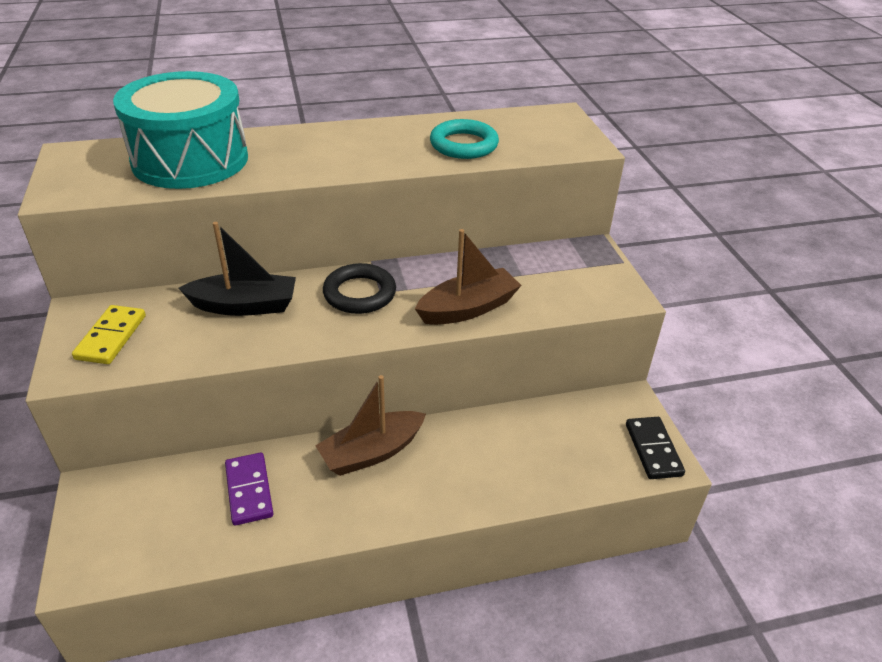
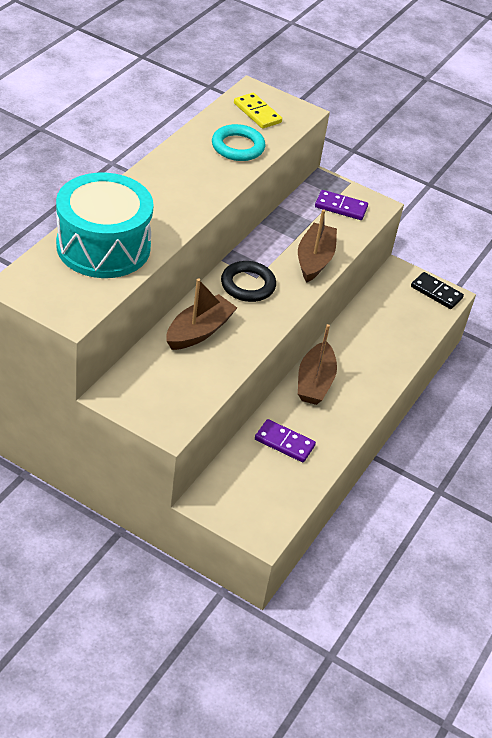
camera: 50 degrees left, 5 degrees up
yellow domino [72,305,146,364] -> yellow domino moved to [234,93,282,129]
black boat [179,222,296,316] -> brown boat [166,278,237,350]
none -> purple domino [315,190,368,220]

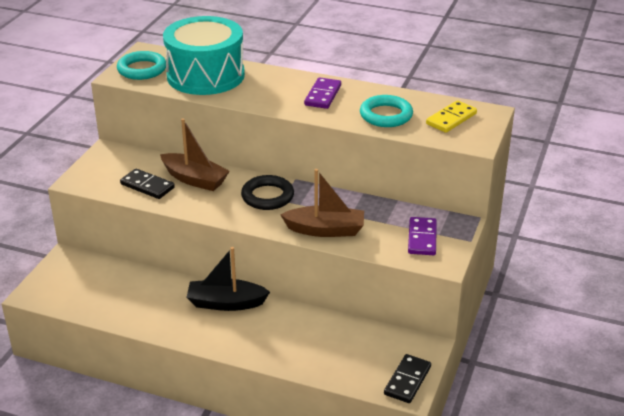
camera: 85 degrees right, 10 degrees down
purple domino [255,419,316,462] -> purple domino moved to [304,77,341,109]
brown boat [298,324,337,405] -> black boat [186,247,270,311]
none -> turquoise ring [117,51,166,80]
none -> black domino [120,168,175,199]

